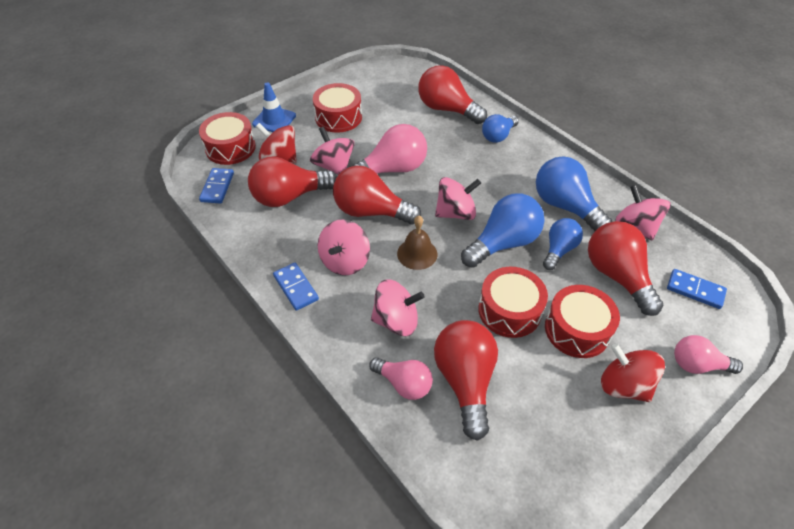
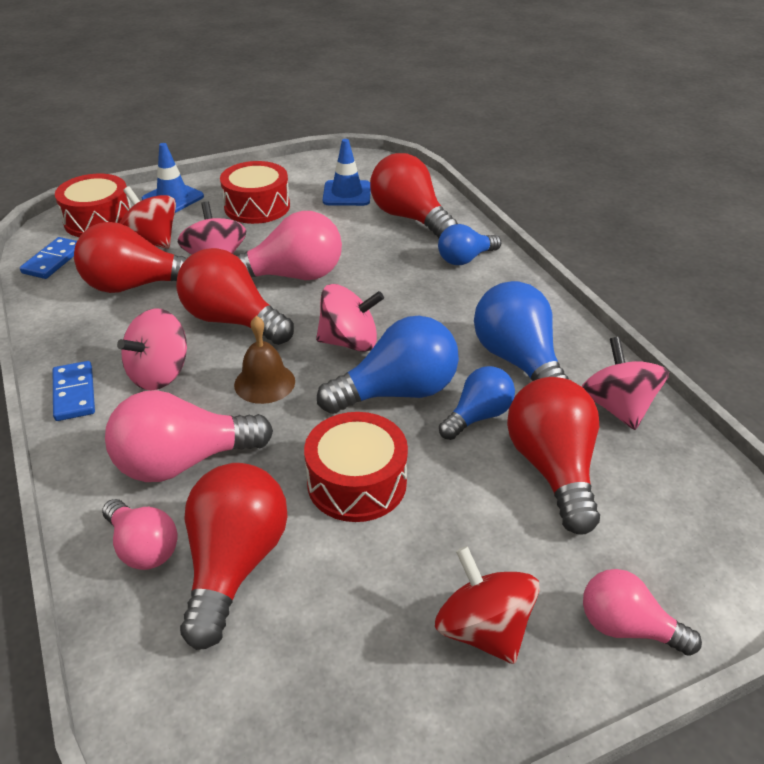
camera: 15 degrees right, 10 degrees down
pink spinning top [371,279,425,336] -> pink light bulb [105,390,273,482]
red drum [545,285,620,358] -> none
blue domino [667,269,727,309] -> none
none -> blue traffic cone [323,139,371,206]

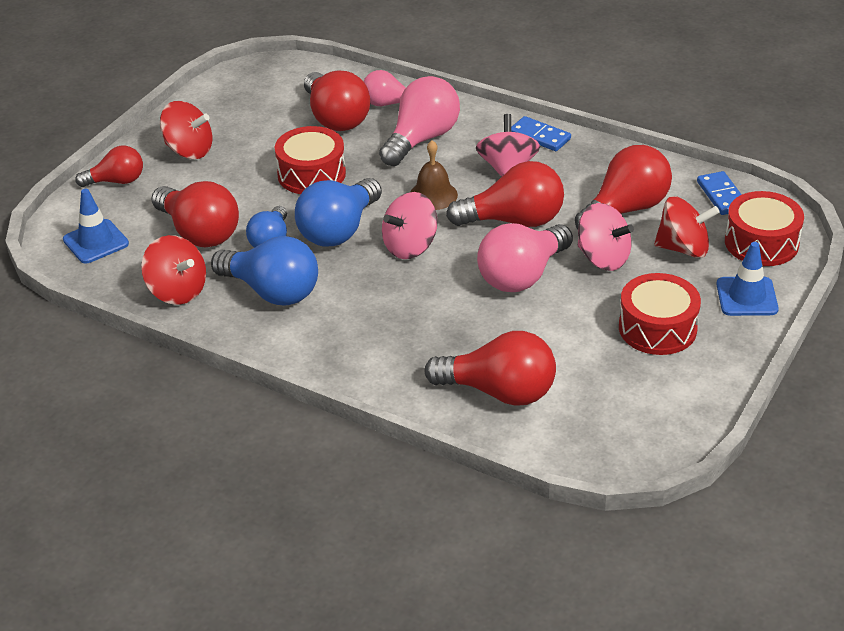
camera: 145 degrees right, 0 degrees up
blue traffic cone [323,139,371,206] -> blue traffic cone moved to [63,189,129,263]
blue light bulb [438,224,501,265] -> none
pink spinning top [582,337,669,430] -> red spinning top [141,235,206,305]
pink light bulb [583,569,702,656] -> red light bulb [75,146,143,187]

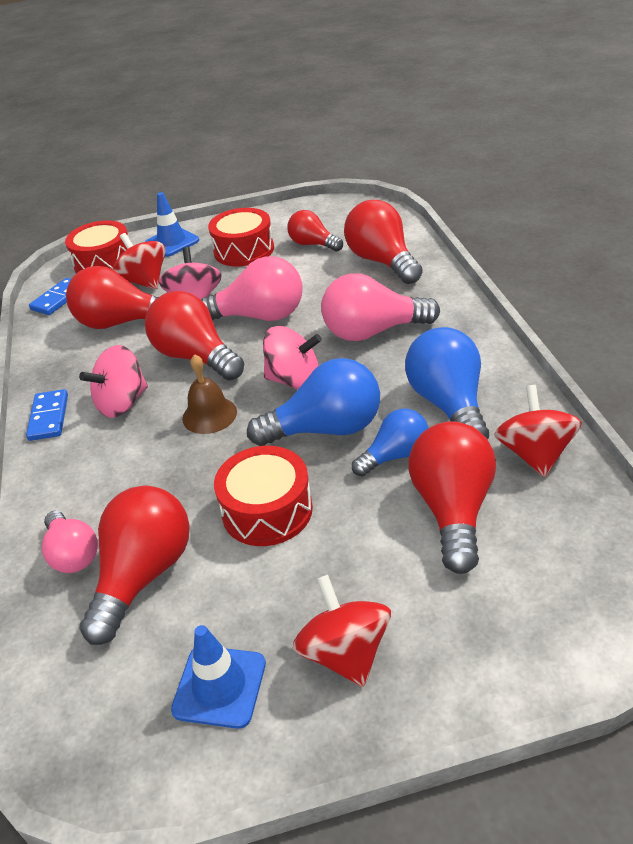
camera: 130 degrees left, 0 degrees up
blue traffic cone [63,189,129,263] -> blue traffic cone moved to [171,625,266,729]
red light bulb [75,146,143,187] -> red light bulb moved to [287,210,343,252]
pink light bulb [379,76,460,166] -> pink light bulb moved to [321,273,440,341]

